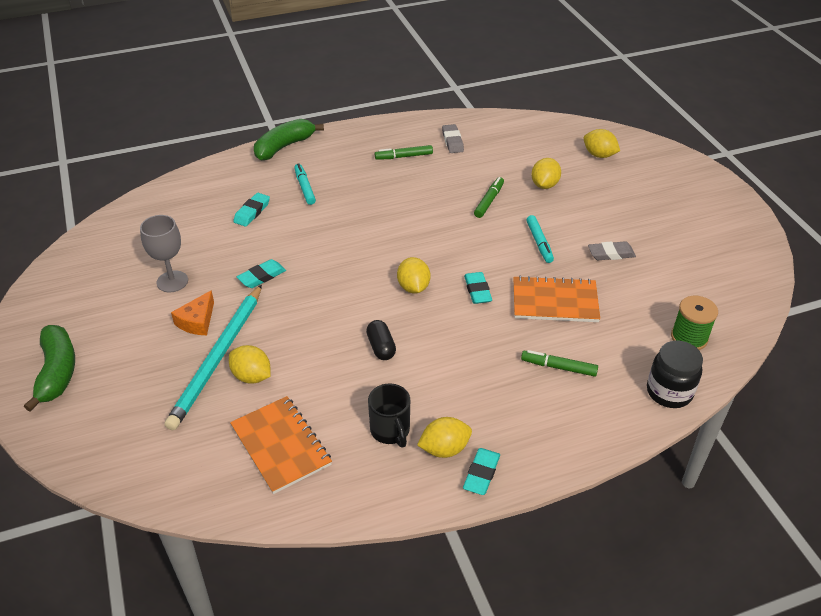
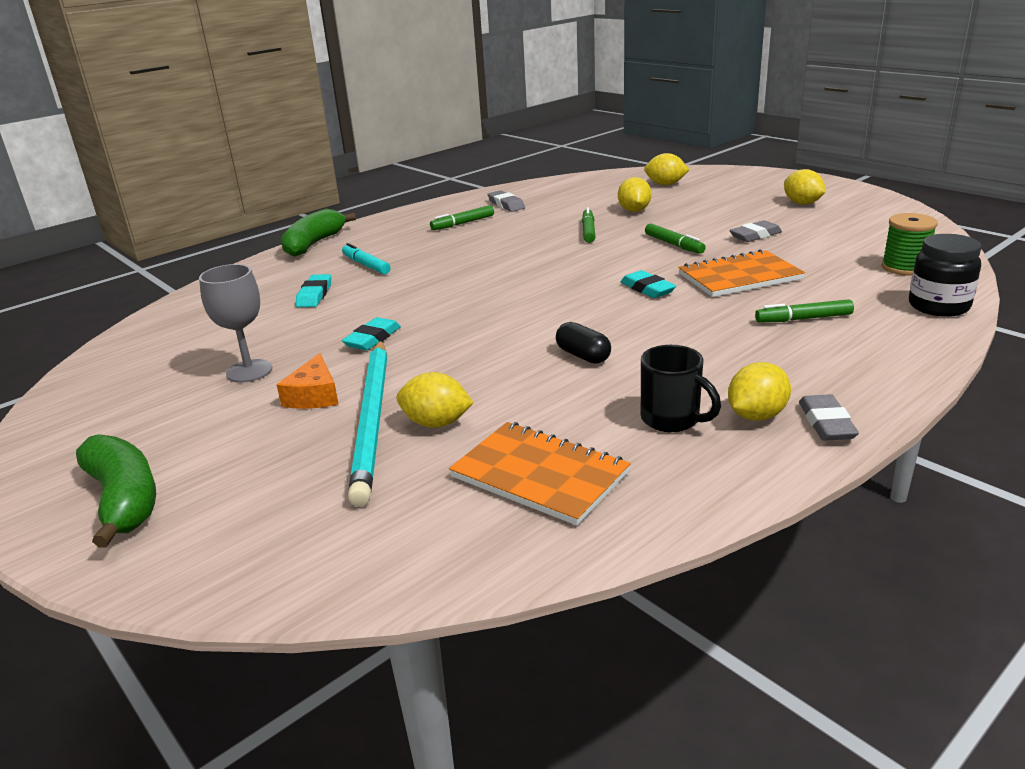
camera: 20 degrees left, 15 degrees down
yellow lemon [397,257,430,294] -> yellow lemon moved to [784,169,826,204]
turquoise eraser [463,448,500,495] -> grey eraser [799,394,859,441]
turquoise marker [526,215,554,263] -> green marker [645,223,706,254]

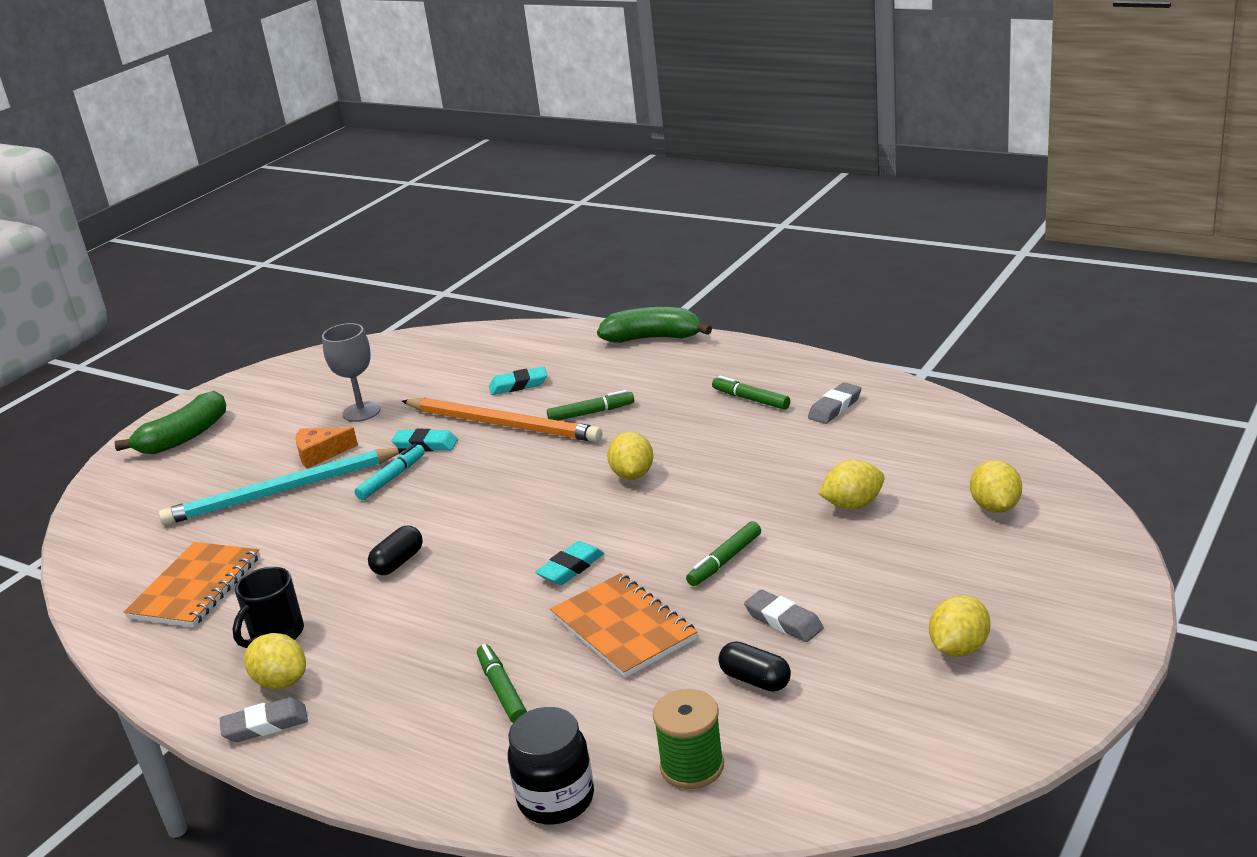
camera: 75 degrees right, 0 degrees up
turquoise marker [342,243,391,274] -> turquoise marker moved to [354,444,425,500]
yellow lemon [397,372,474,428] -> yellow lemon moved to [607,432,653,480]
green marker [582,207,595,243] -> green marker moved to [547,390,634,421]
none -> orange pencil [402,398,602,442]
none -> black capsule [718,641,791,692]

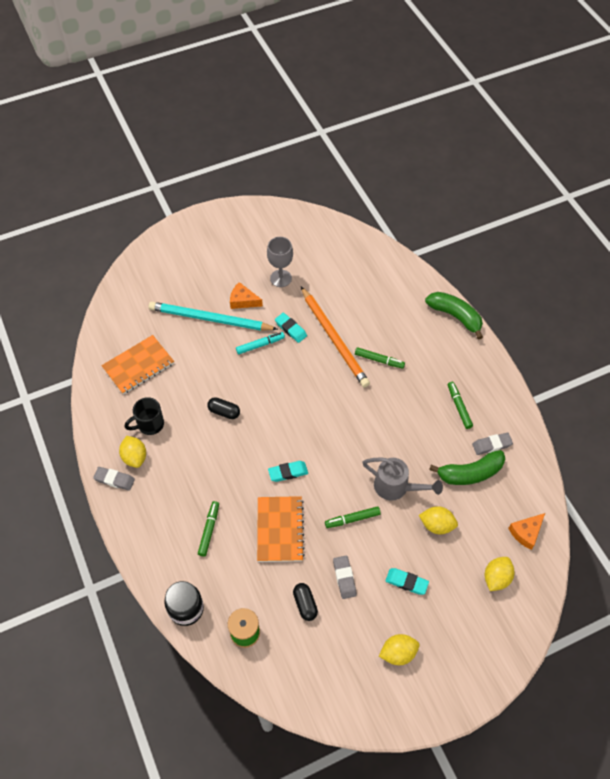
camera: 30 degrees right, 30 degrees up
green banana [114,391,226,454] -> green banana moved to [429,450,505,485]
black capsule [368,526,423,575] -> black capsule turned 45 degrees clockwise [207,397,240,419]
turquoise eraser [489,366,547,395] -> turquoise eraser moved to [385,568,429,595]
yellow lemon [607,432,653,480] -> none
none -> grey watering can [362,457,443,501]
none -> orange cheese [508,513,545,550]

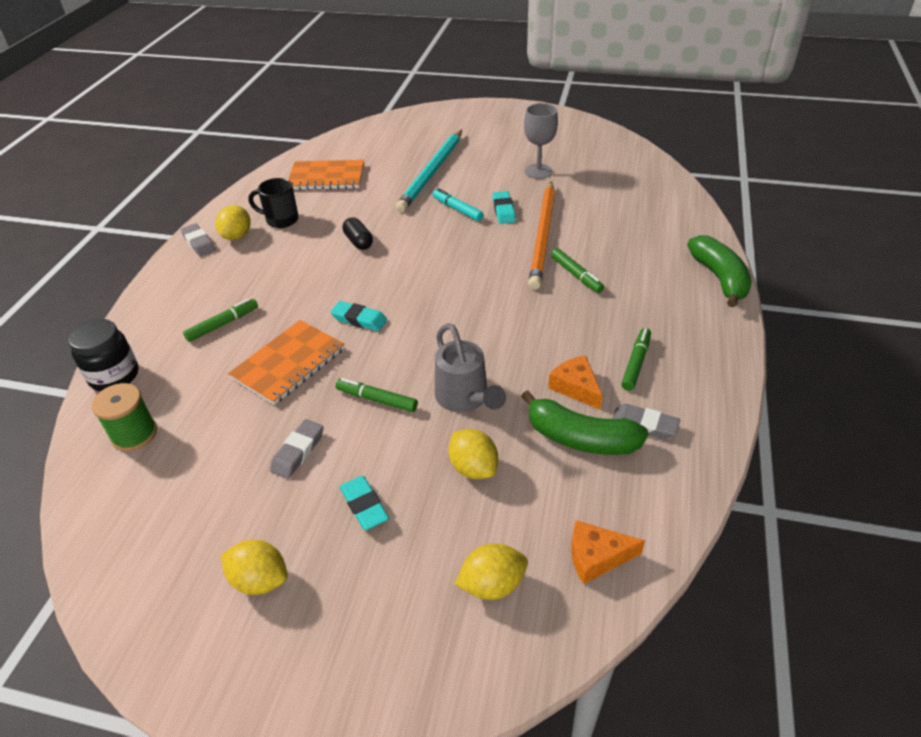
camera: 40 degrees right, 15 degrees down
turquoise pencil [149,302,278,331] -> turquoise pencil turned 120 degrees counterclockwise [396,130,462,212]
orange cheese [230,282,263,309] -> orange cheese moved to [548,355,603,410]
turquoise marker [236,332,285,354] -> turquoise marker turned 150 degrees counterclockwise [432,188,484,221]
black capsule [293,583,318,621] -> none

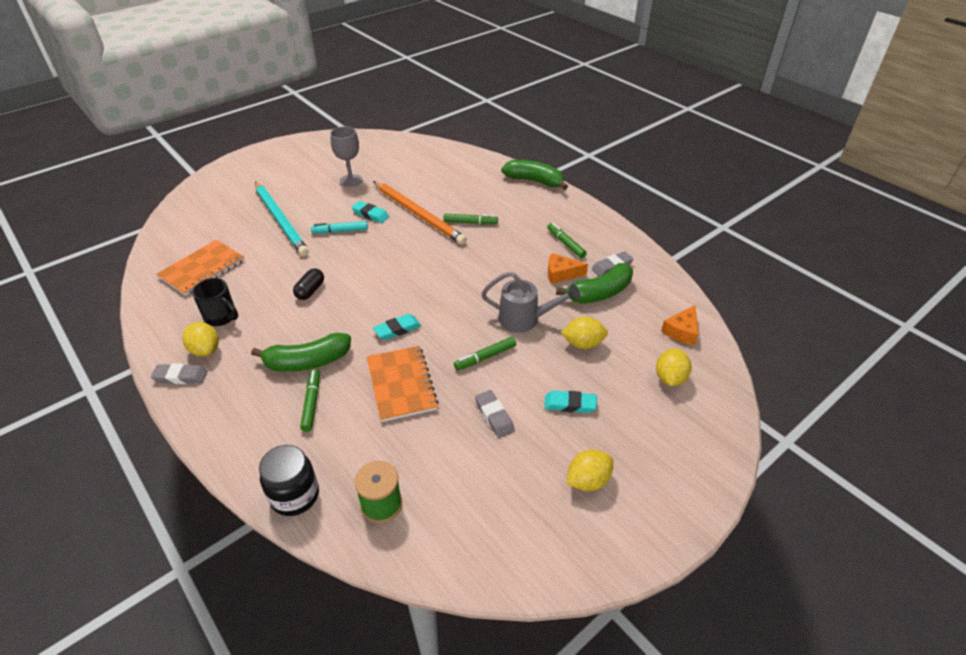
camera: 55 degrees left, 0 degrees up
black mug [248,178,299,228] -> black mug turned 105 degrees counterclockwise [192,278,238,326]
black capsule [342,217,373,250] -> black capsule turned 75 degrees counterclockwise [293,268,324,300]
none -> green banana [251,333,351,372]

